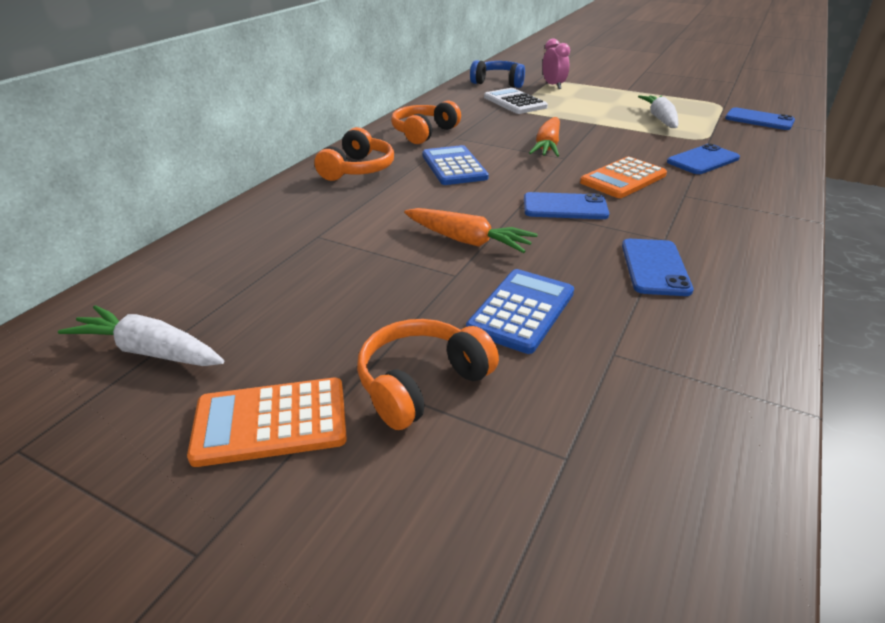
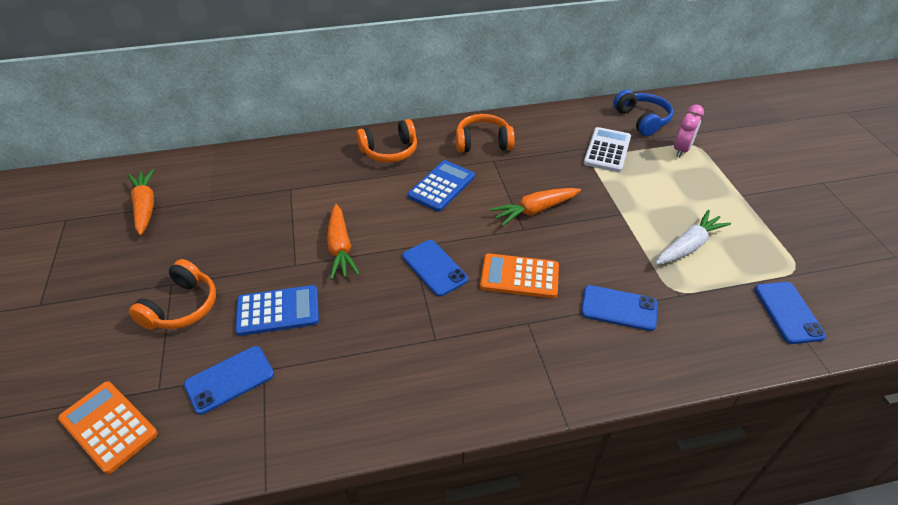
camera: 50 degrees right, 10 degrees up
white carrot [58,305,224,366] -> orange carrot [128,169,154,235]
orange calculator [187,378,347,467] -> orange calculator moved to [58,381,158,474]
orange headphones [357,319,499,430] -> orange headphones turned 105 degrees clockwise [129,259,216,330]
blue phone [622,239,694,296] -> blue phone moved to [184,346,274,415]

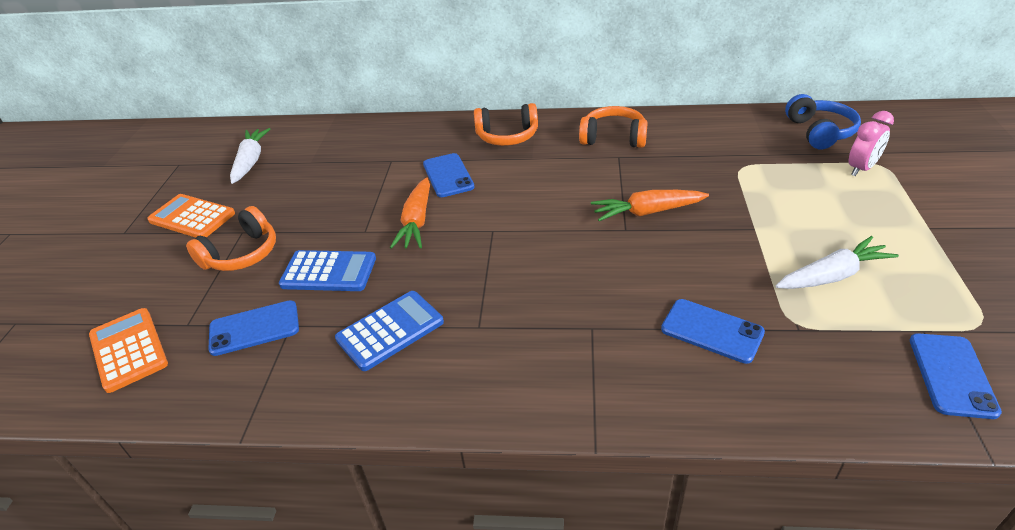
camera: 20 degrees right, 5 degrees down
orange carrot [128,169,154,235] -> white carrot [230,128,270,184]
blue phone [402,240,468,297] -> blue phone moved to [423,153,475,197]
blue calculator [408,160,475,212] -> blue calculator moved to [335,291,444,371]
orange calculator [480,253,559,298] -> orange calculator moved to [147,194,235,238]
white calculator [584,127,631,172] -> none

